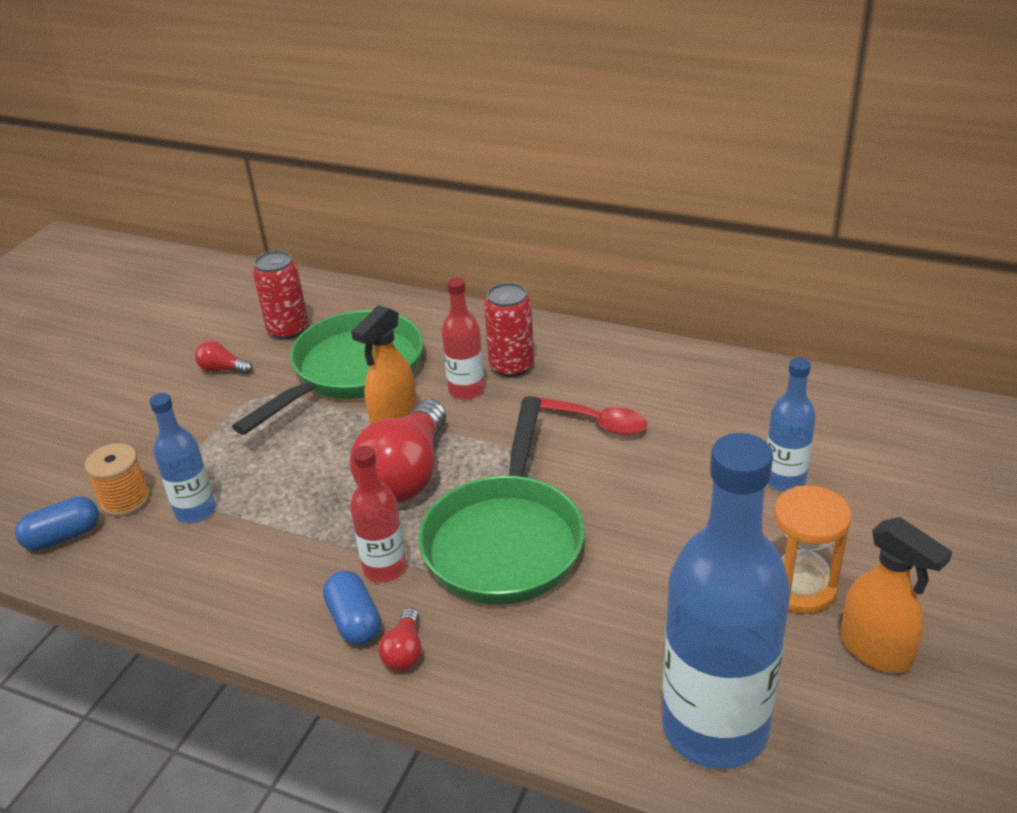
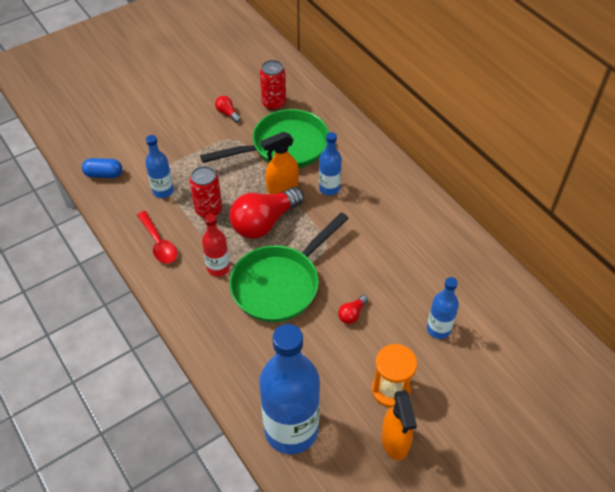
camera: 30 degrees right, 15 degrees up
orange spool [85,443,150,517] -> none
blue capsule [323,571,381,645] -> none
red light bulb [378,608,422,671] -> red light bulb moved to [338,295,368,324]
red bottle [442,277,485,400] -> blue bottle [319,132,342,195]
red can [484,283,534,377] -> red can moved to [189,166,222,218]
red spoon [537,397,648,435] -> red spoon moved to [137,211,177,264]

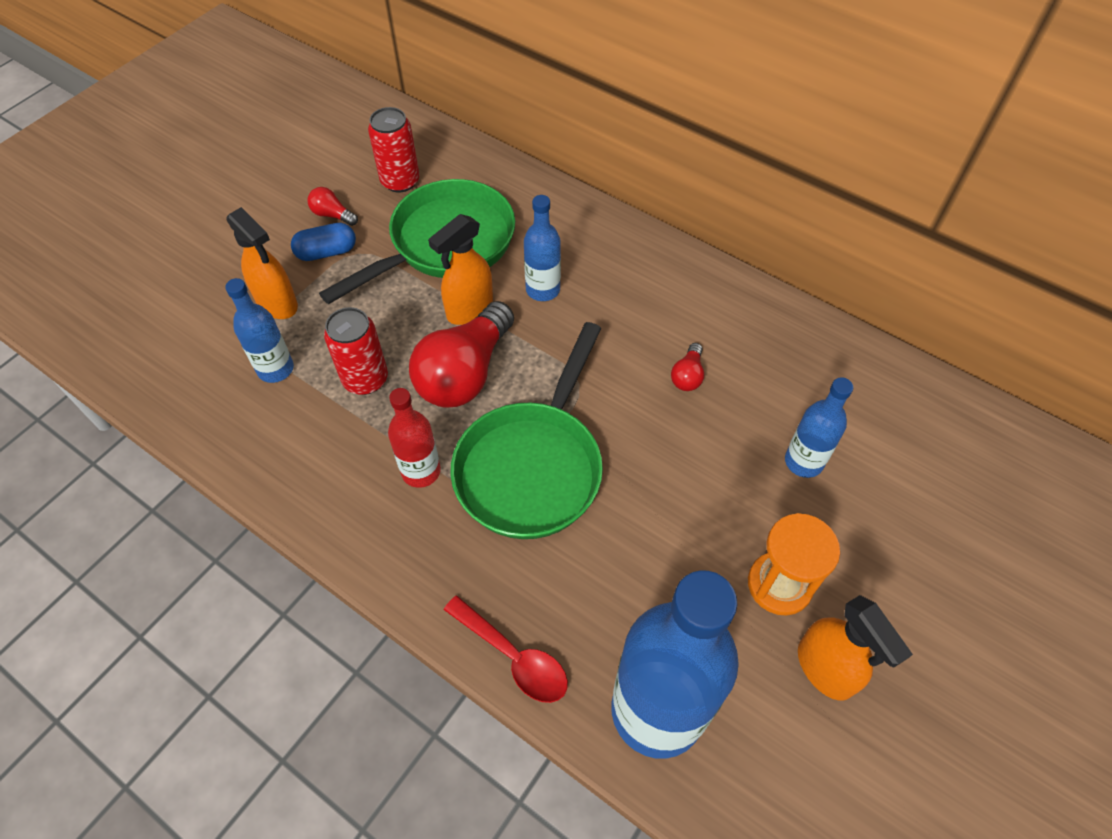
camera: 20 degrees left, 5 degrees up
blue capsule [82,158,122,178] -> blue capsule moved to [291,223,356,261]
red spoon [137,211,177,264] -> red spoon moved to [444,595,568,703]
red light bulb [338,295,368,324] -> red light bulb moved to [671,343,704,391]
none -> orange spray bottle [226,207,298,319]

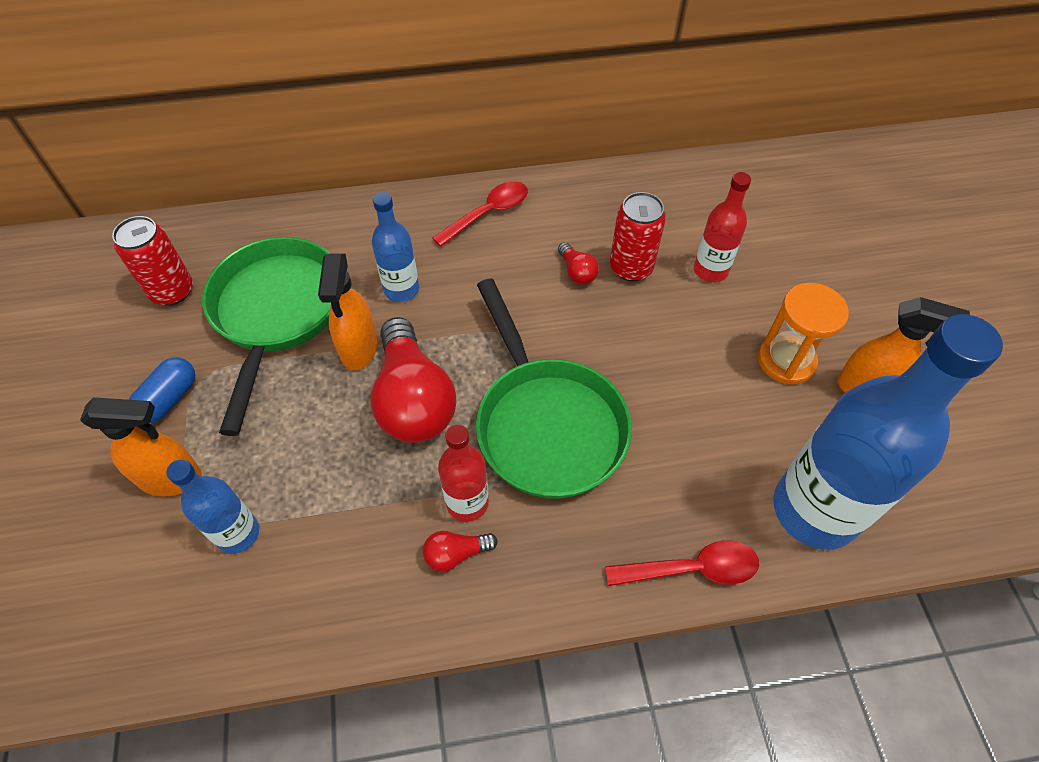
camera: 45 degrees left, 0 degrees up
red light bulb [307,187,358,226] -> red light bulb moved to [423,531,498,572]
red can [324,307,388,395] -> red can moved to [610,192,666,281]
blue bottle [785,377,854,478] -> red bottle [694,172,751,282]
none -> red spoon [432,181,528,247]

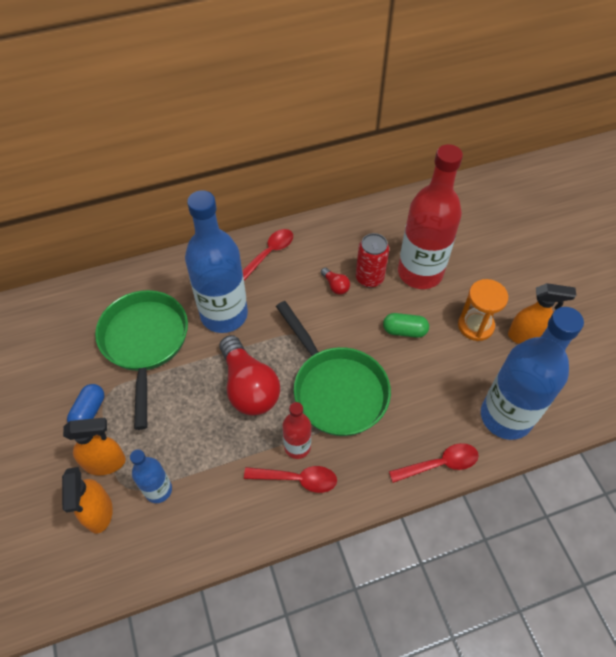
camera: 10 degrees left, 0 degrees up
red can [112,216,193,306] -> none
orange spray bottle [318,253,378,370] -> orange spray bottle moved to [62,467,113,533]
blue bottle [372,192,419,302] -> blue bottle [185,190,248,333], size x2.01
red light bulb [423,531,498,572] -> red spoon [244,466,337,493]
red bottle [694,172,751,282] -> red bottle [398,144,463,289], size x2.01
none -> green capsule [383,313,429,338]

